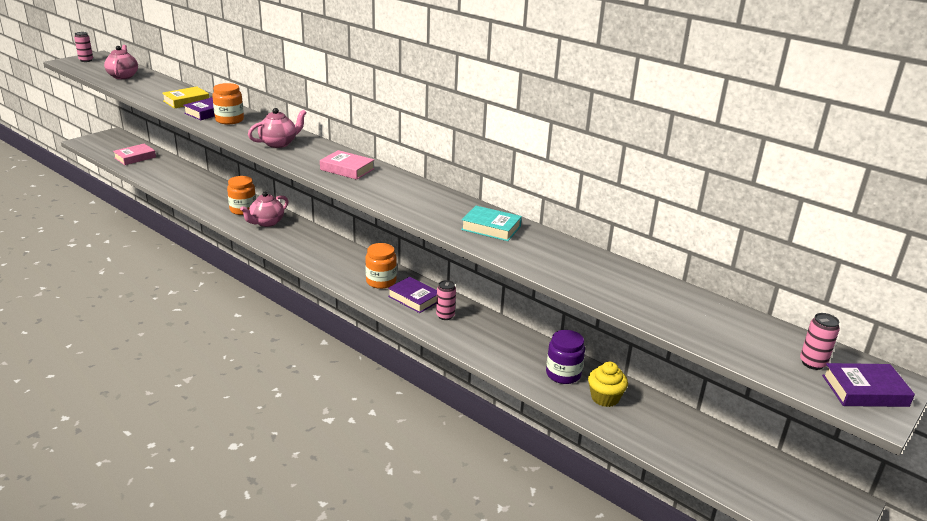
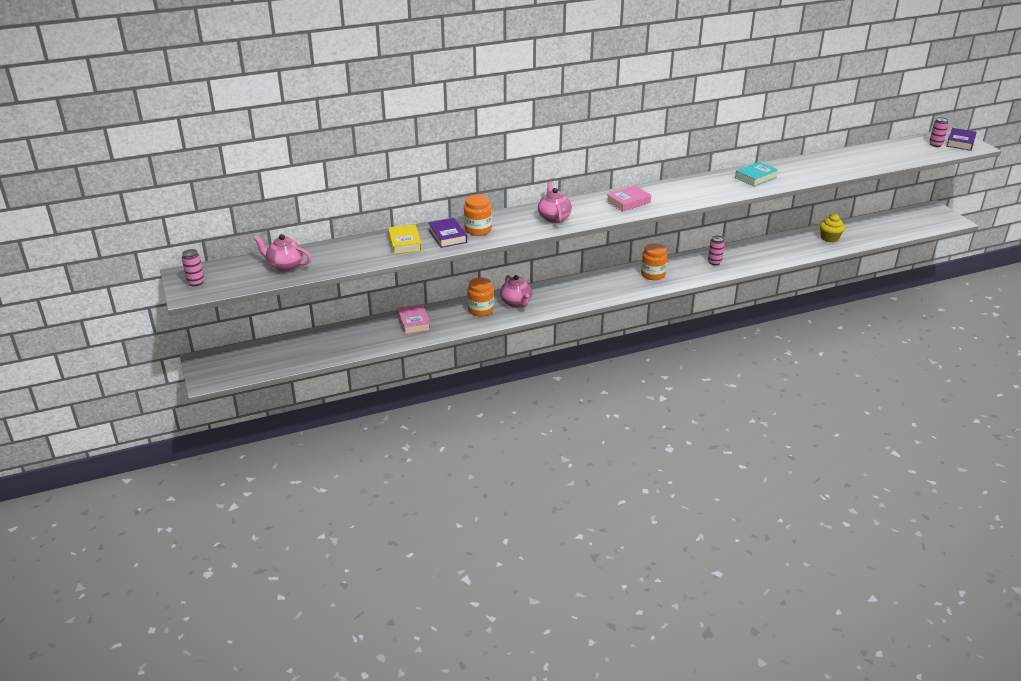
camera: 60 degrees left, 5 degrees up
pink book [113,144,156,165] -> pink book moved to [397,304,431,334]
purple book [388,277,437,313] -> none
purple jar [546,330,585,384] -> none

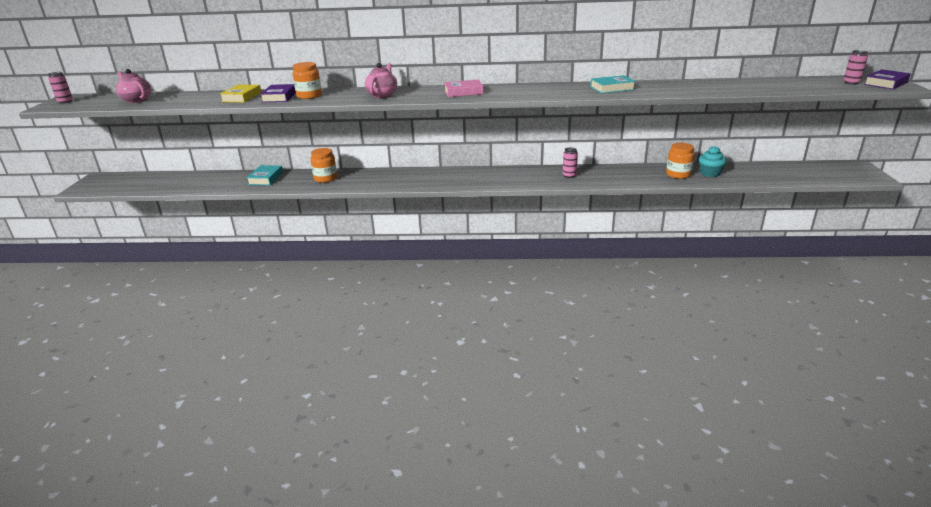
camera: 25 degrees right, 5 degrees down
pink book [397,304,431,334] -> turquoise book [246,165,283,185]
pink teapot [500,275,532,308] -> none
orange jar [641,243,667,280] -> orange jar moved to [666,143,695,179]
yellow cupcake [820,214,845,242] -> turquoise cupcake [699,146,727,177]

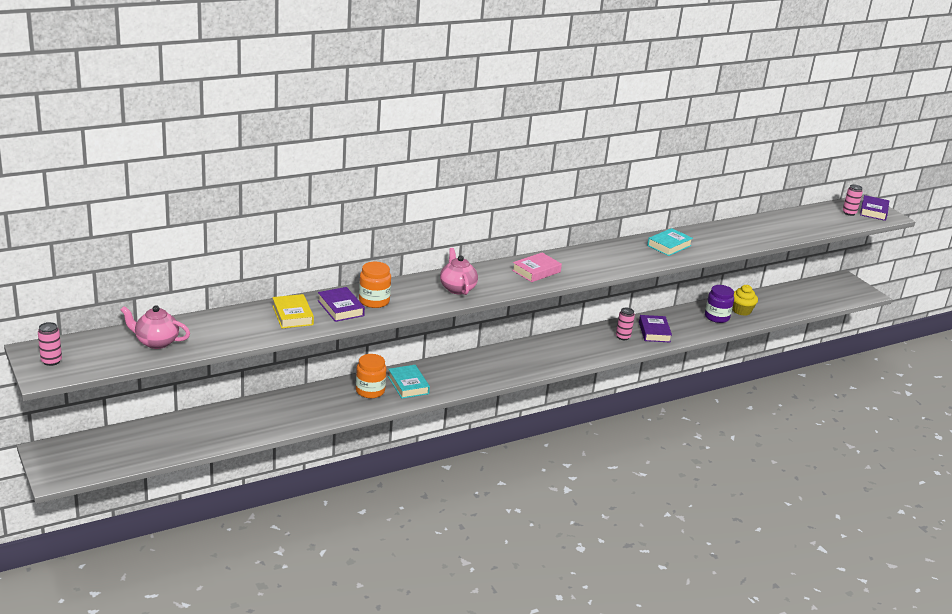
camera: 35 degrees left, 0 degrees up
turquoise book [246,165,283,185] -> turquoise book moved to [388,365,430,399]
orange jar [666,143,695,179] -> purple jar [705,285,734,323]
turquoise cupcake [699,146,727,177] -> yellow cupcake [732,285,758,316]
none -> purple book [639,315,672,343]

